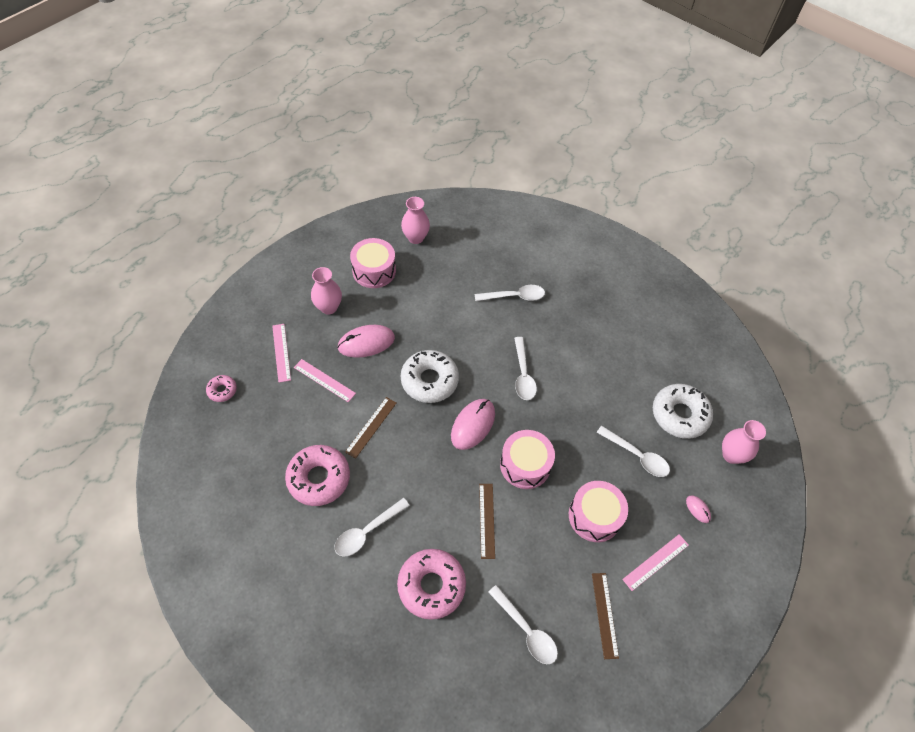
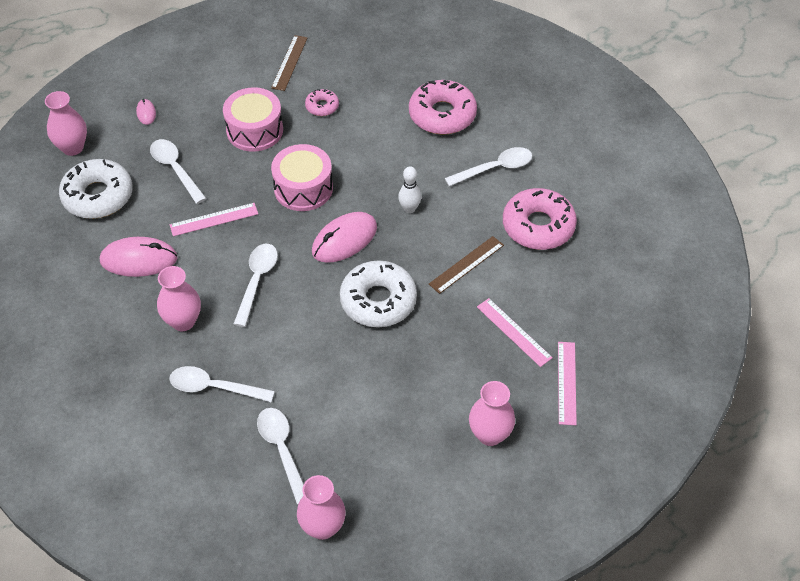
camera: 160 degrees left, 5 degrees down
pink donut [206,375,237,402] -> pink donut moved to [305,89,339,116]
pink mouse [337,325,395,358] -> pink mouse moved to [100,237,177,277]
pink drum [350,238,396,288] -> none
brown ruler [479,484,495,559] -> none
white spoon [488,585,558,664] -> white spoon moved to [257,408,304,505]
pink ruler [622,534,689,591] -> pink ruler moved to [170,203,258,236]
none -> pink vase [157,266,201,331]
none -> white bowling pin [398,166,421,213]

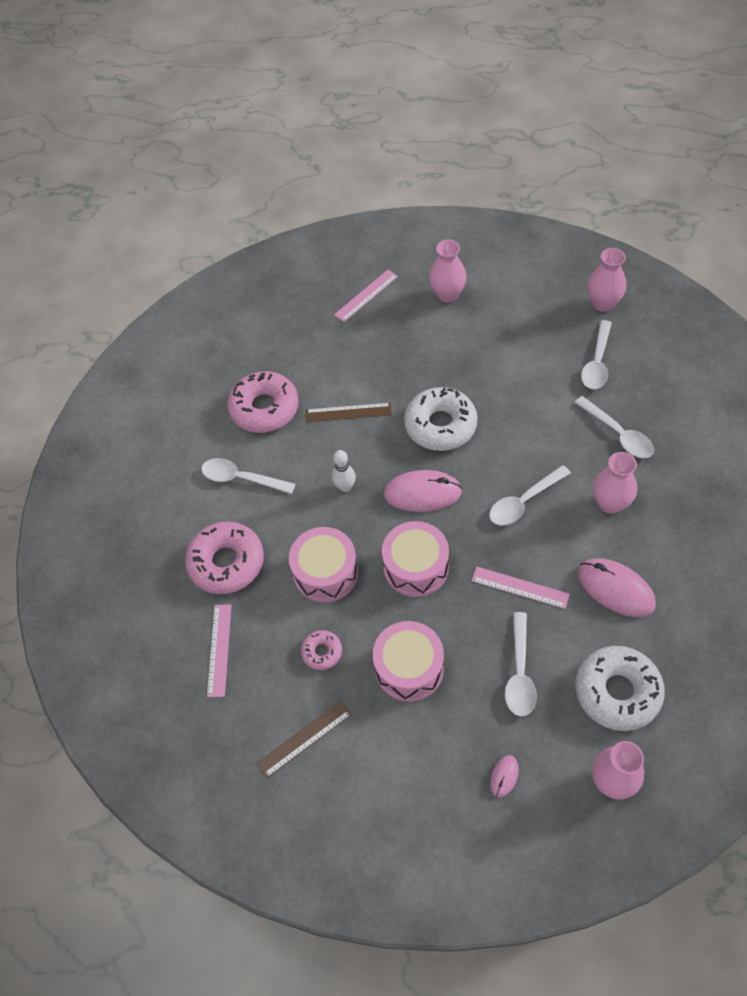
camera: 135 degrees left, 5 degrees up
pink ruler [477,298,553,367] -> pink ruler moved to [207,604,231,697]
none -> pink drum [289,527,358,603]

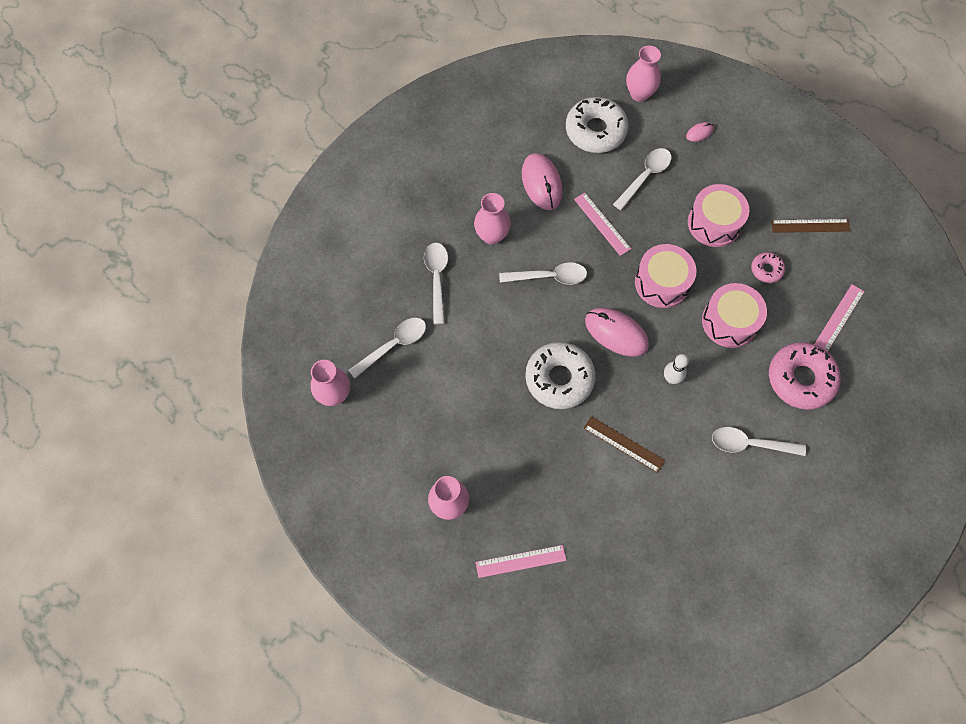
camera: 150 degrees left, 10 degrees up
white spoon [201,458,295,494] -> white spoon turned 135 degrees clockwise [712,427,806,456]
pink donut [227,371,299,433] -> none

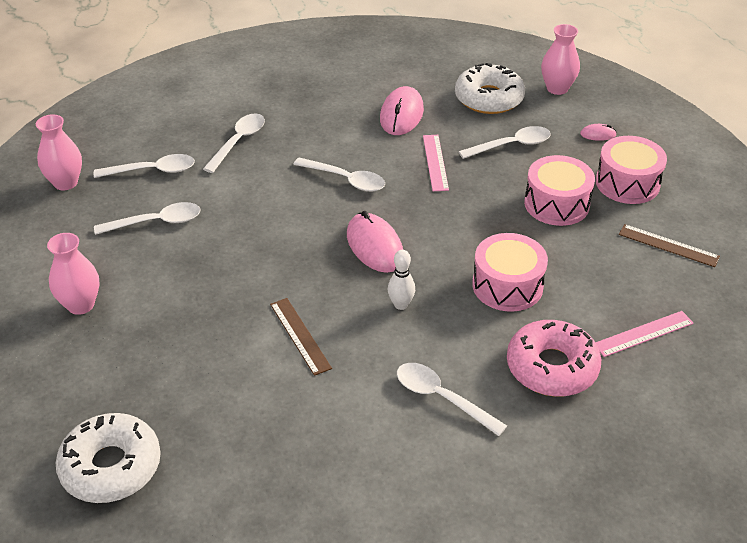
camera: 30 degrees right, 25 degrees down
pink vase [474,193,511,245] -> none
pink ruler [476,545,566,578] -> none
white donut [525,342,596,409] -> white donut moved to [56,413,161,503]
pink drum [635,244,697,308] -> pink drum moved to [596,136,667,204]
pink donut [751,252,785,283] -> none
none -> white spoon [94,202,201,235]

